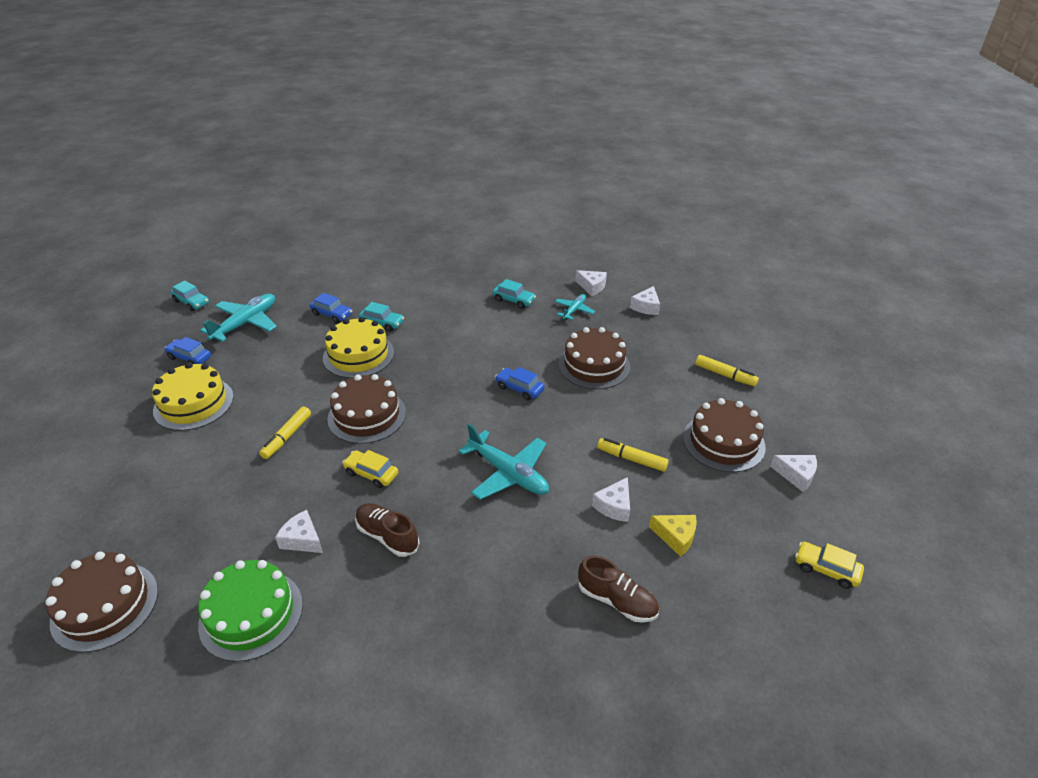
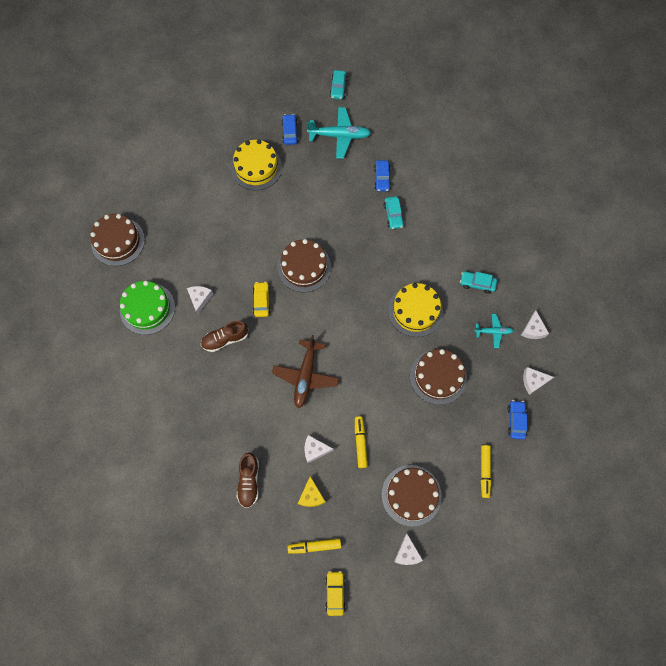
camera: 60 degrees right, 30 degrees up
yellow marker [259,406,311,459] -> yellow marker moved to [288,538,341,554]
yellow cake [323,317,394,378] -> yellow cake moved to [388,283,443,337]
brown shoe [355,503,419,557] -> brown shoe turned 120 degrees counterclockwise [201,321,248,352]
turquoise plane [458,424,549,500] -> brown plane [272,335,339,408]
turquoise car [493,279,536,309] -> turquoise car turned 105 degrees clockwise [460,271,497,294]
blue car [495,367,544,401] -> blue car moved to [507,400,527,439]

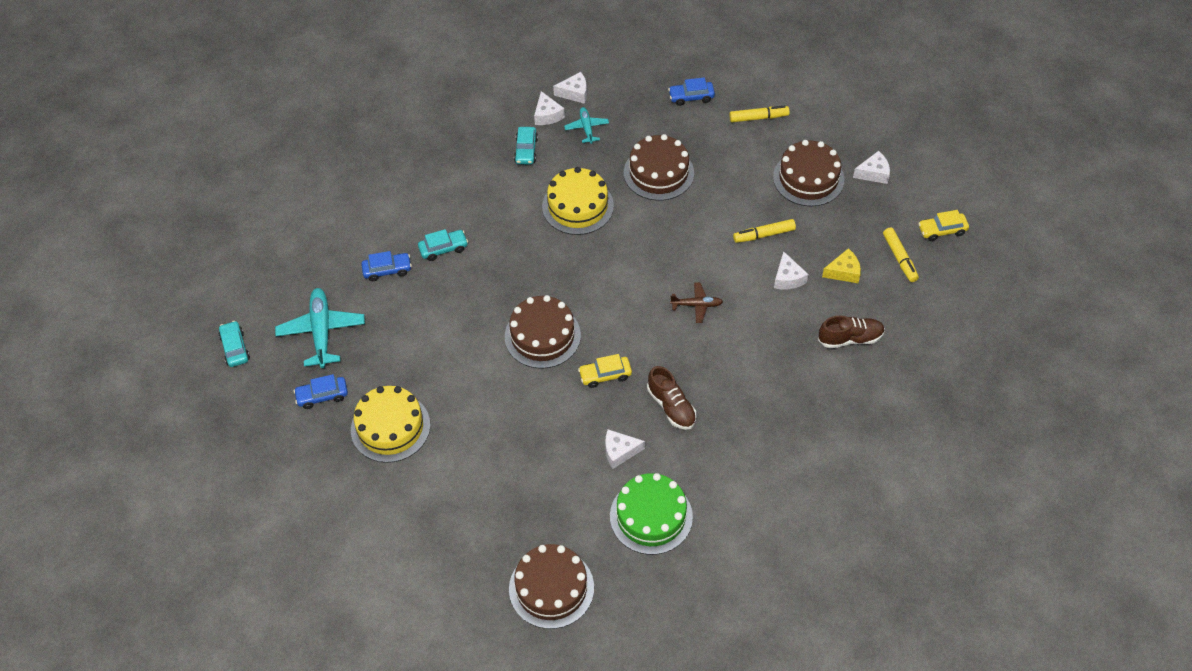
camera: 100 degrees left, 15 degrees down
brown plane [272,335,339,408] -> brown plane [670,282,723,323], size x0.55
turquoise car [330,70,347,100] -> turquoise car turned 105 degrees counterclockwise [218,321,250,367]
white cheese [523,367,554,395] -> white cheese moved to [534,91,565,125]

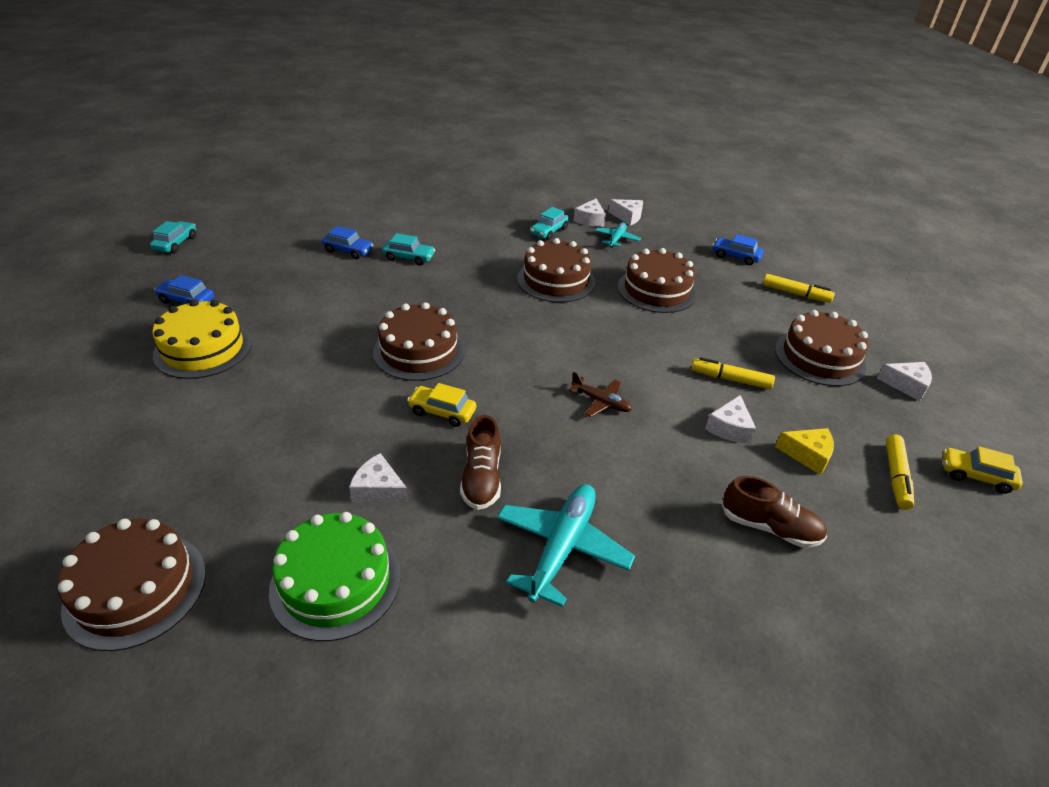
camera: 30 degrees right, 15 degrees down
turquoise plane [275,288,365,368] -> turquoise plane moved to [497,484,635,607]
yellow cake [542,167,614,235] -> brown cake [517,238,595,303]

